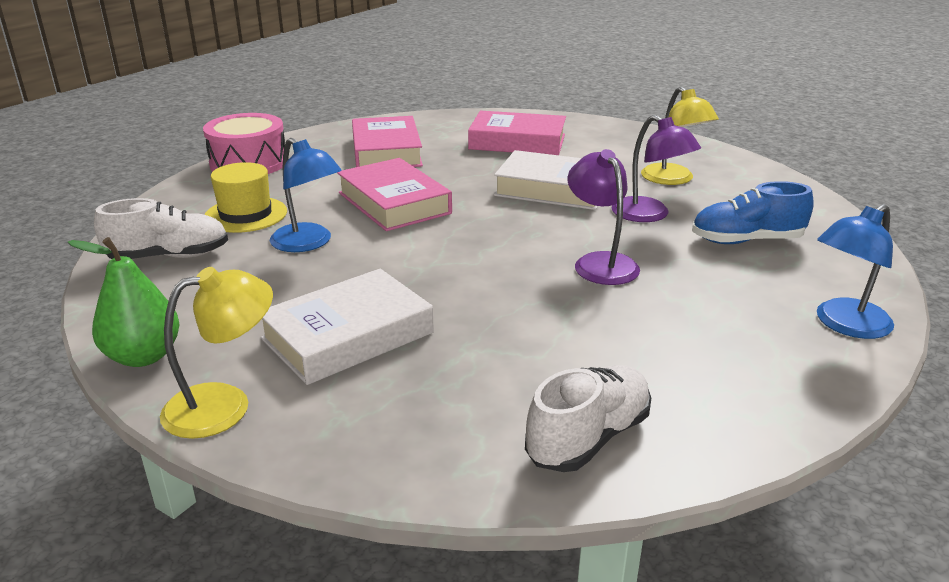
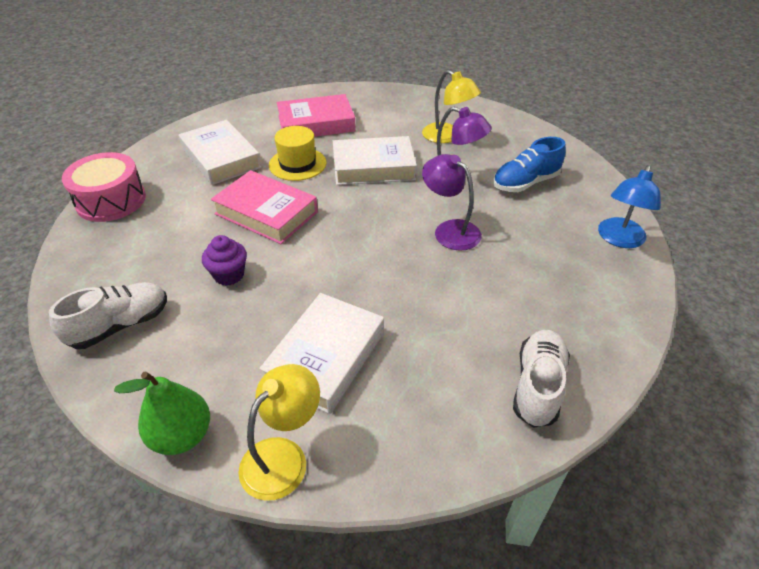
camera: 25 degrees left, 15 degrees up
yellow hat [204,162,287,233] -> yellow hat moved to [269,126,326,181]
blue lamp [270,138,342,252] -> purple cupcake [202,235,247,286]
pink book [352,116,423,167] -> white book [179,120,261,185]

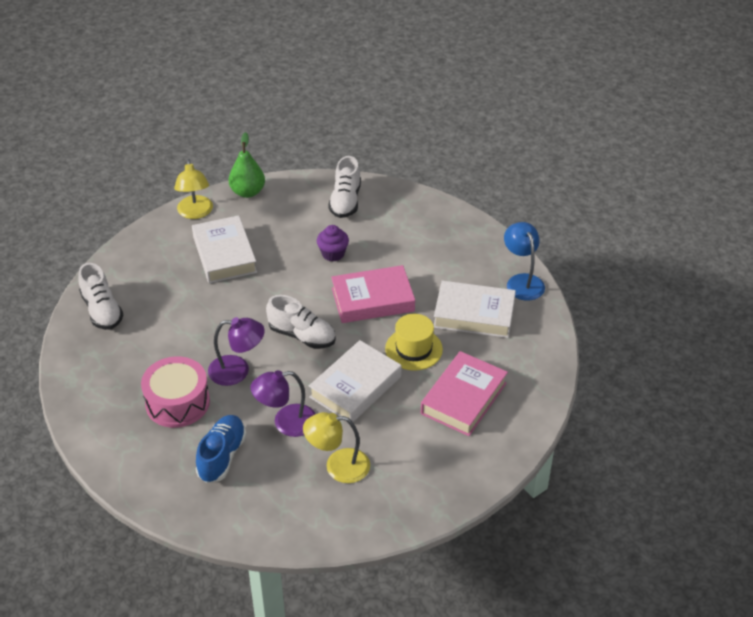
camera: 135 degrees right, 0 degrees up
pink drum [62,152,146,222] -> pink drum moved to [141,356,210,428]
blue lamp [598,165,661,248] -> blue lamp moved to [504,222,545,301]
none -> white shoe [266,295,336,349]

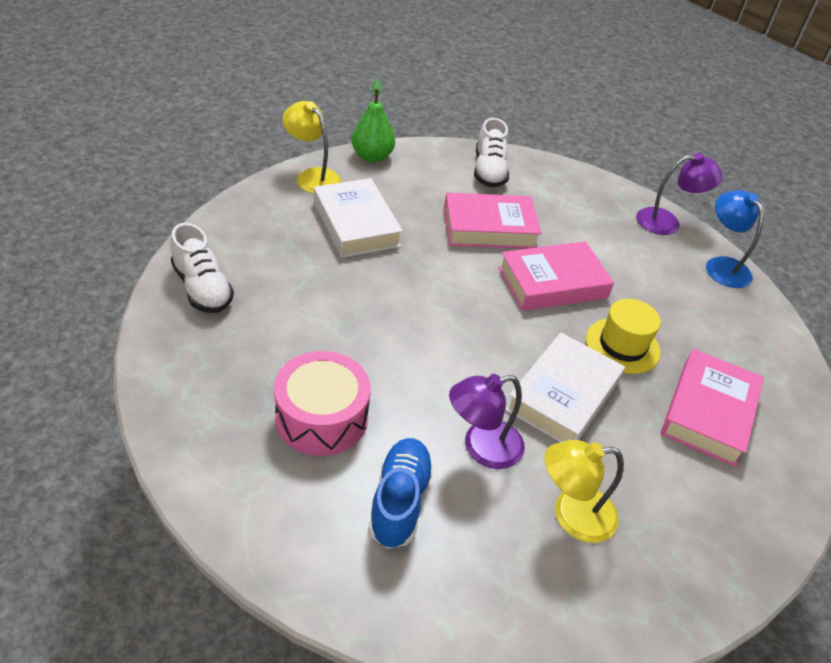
camera: 10 degrees left, 0 degrees up
yellow lamp [174,159,213,219] -> yellow lamp turned 150 degrees clockwise [282,101,341,194]
purple lamp [208,317,265,386] -> purple lamp moved to [636,153,723,235]
white shoe [266,295,336,349] -> none
purple cupcake [317,225,349,262] -> pink book [444,193,542,249]
white book [434,281,516,338] -> none

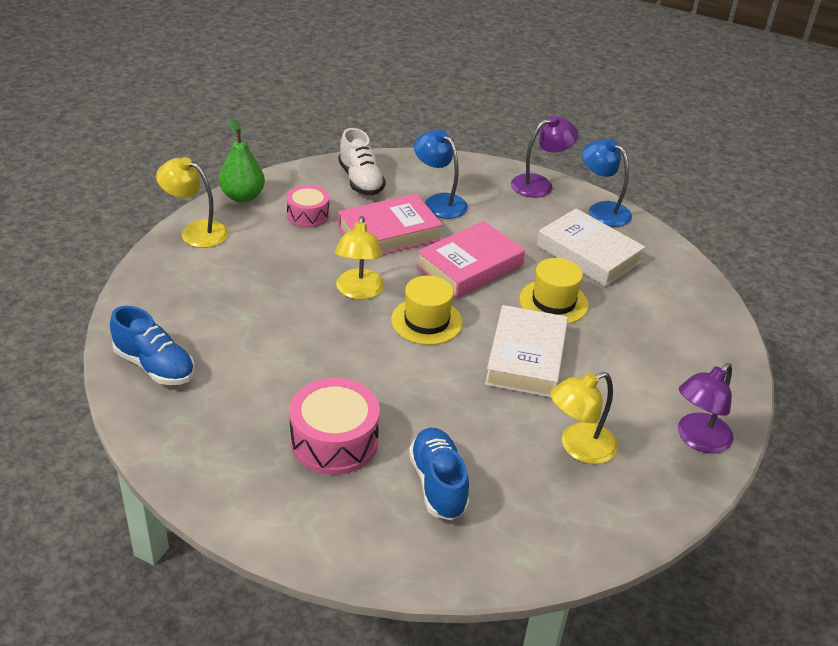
camera: 20 degrees left, 5 degrees down
white shoe [171,223,234,313] -> blue shoe [110,306,195,385]
white book [314,178,403,258] -> white book moved to [537,208,645,287]
purple lamp [449,374,525,469] -> purple lamp moved to [678,363,734,453]
pink book [661,349,764,467] -> none
none -> pink drum [286,185,329,228]
none -> yellow lamp [335,216,384,300]
none -> yellow hat [391,276,463,345]
none -> blue lamp [414,130,468,219]

